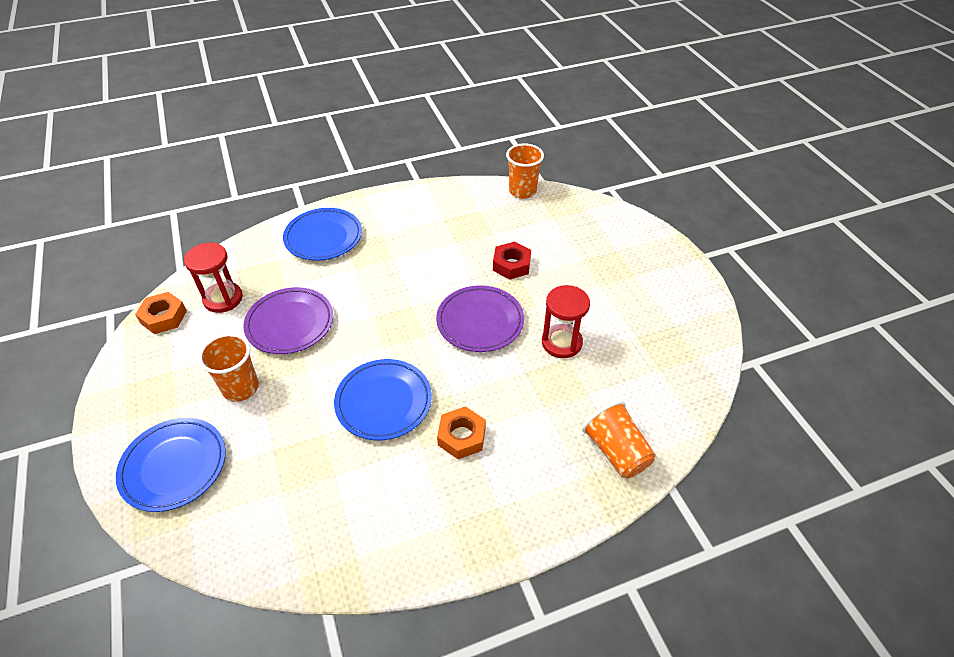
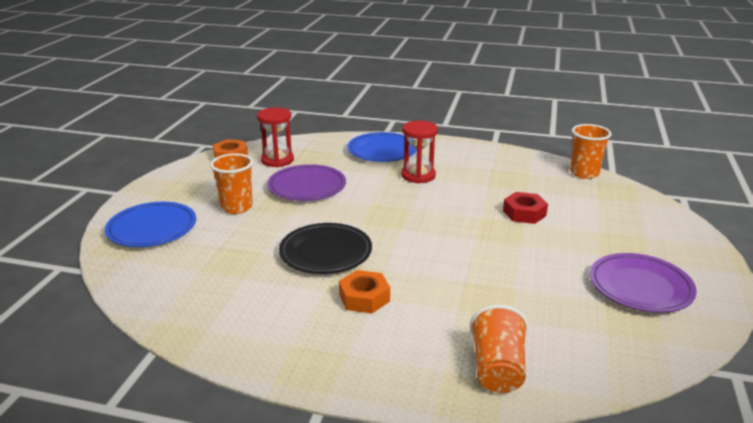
camera: 35 degrees right, 20 degrees down
blue plate [334,359,432,440] -> black plate [279,223,372,274]
purple plate [436,285,524,352] -> purple plate moved to [590,253,697,313]
red hourglass [542,285,590,358] -> red hourglass moved to [401,121,438,183]

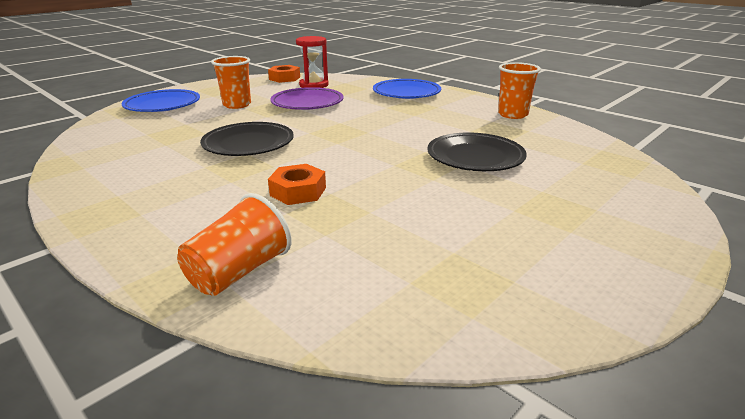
camera: 30 degrees right, 0 degrees up
orange nut [339,270,390,314] -> orange nut moved to [268,164,326,205]
red hourglass [401,121,438,183] -> none
red nut [503,192,548,224] -> black plate [427,133,527,171]
orange cup [570,124,612,179] -> orange cup moved to [498,62,541,119]
purple plate [590,253,697,313] -> none

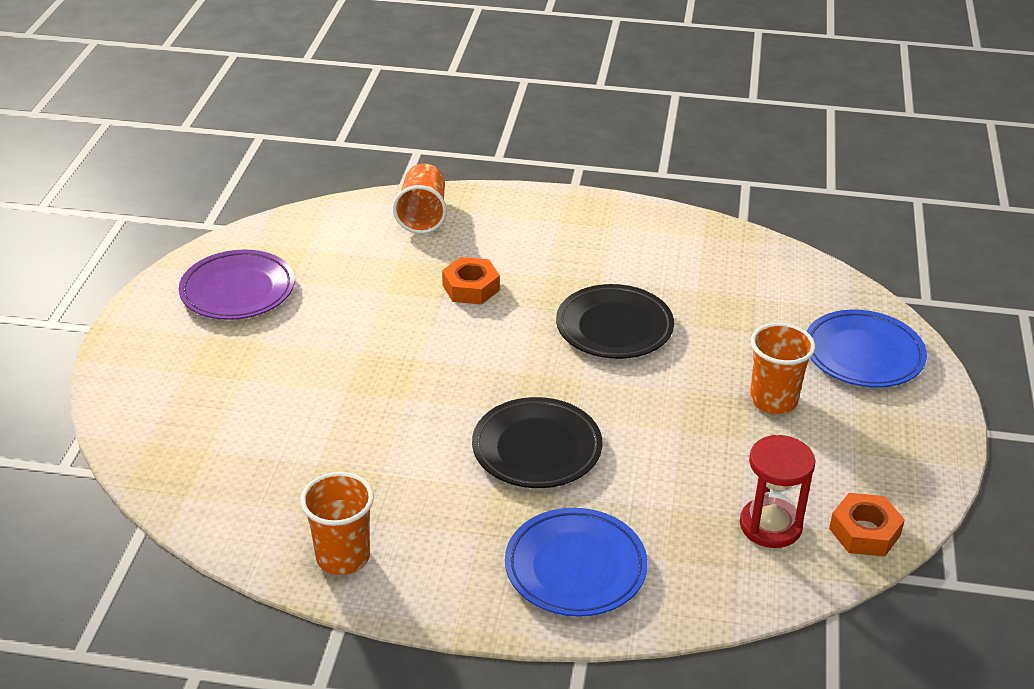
camera: 145 degrees right, 10 degrees up
purple plate [270,87,344,110] -> purple plate moved to [179,249,295,320]
black plate [427,133,527,171] -> black plate moved to [472,397,603,488]

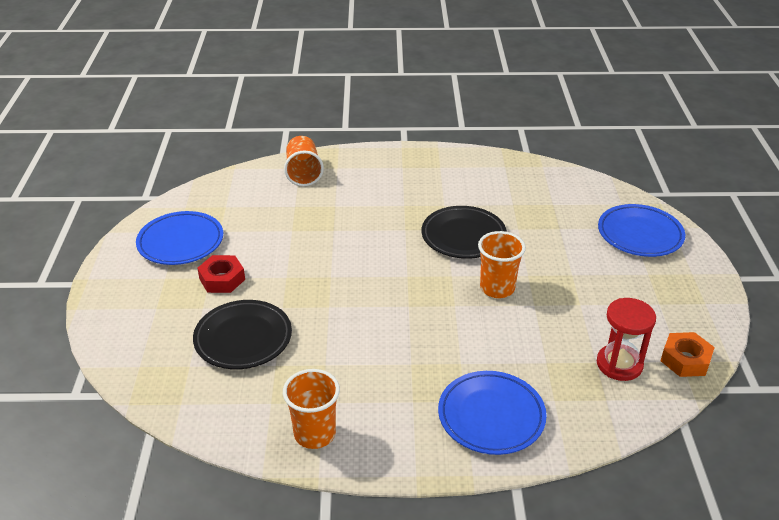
camera: 10 degrees left, 0 degrees up
purple plate [179,249,295,320] -> blue plate [136,211,223,265]
orange nut [442,257,500,305] -> none
black plate [472,397,603,488] -> black plate moved to [193,300,292,369]
orange cup [750,323,815,414] -> orange cup moved to [478,231,526,298]
none -> red nut [197,255,245,293]

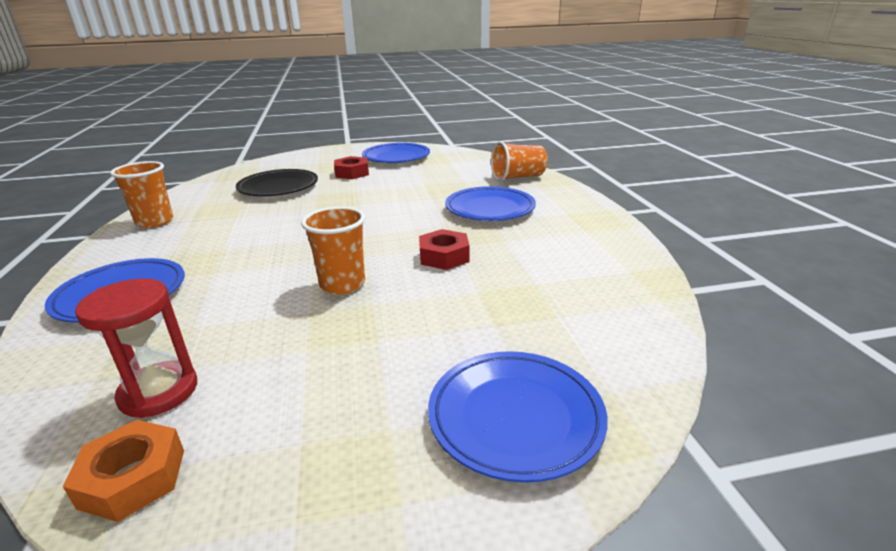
camera: 80 degrees right, 10 degrees down
black plate [422,206,507,259] -> red nut [419,229,470,270]
none -> blue plate [445,186,536,221]

